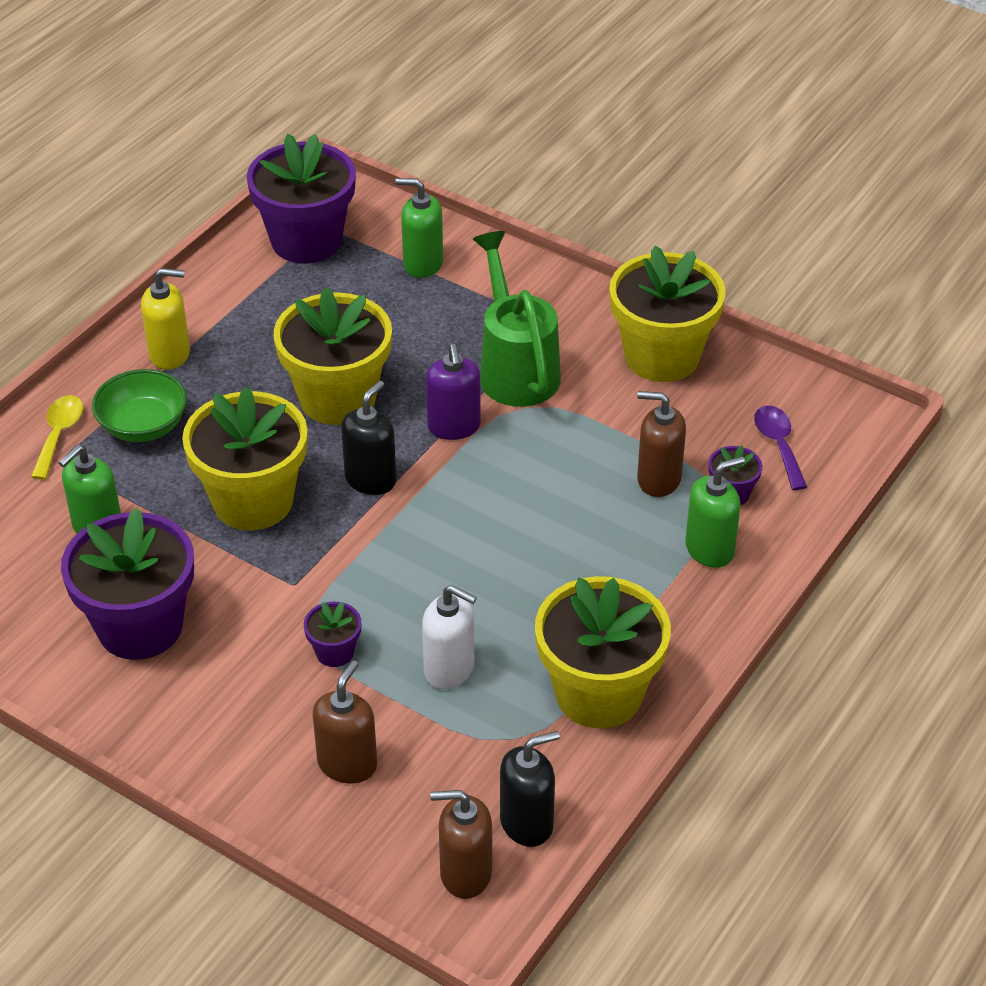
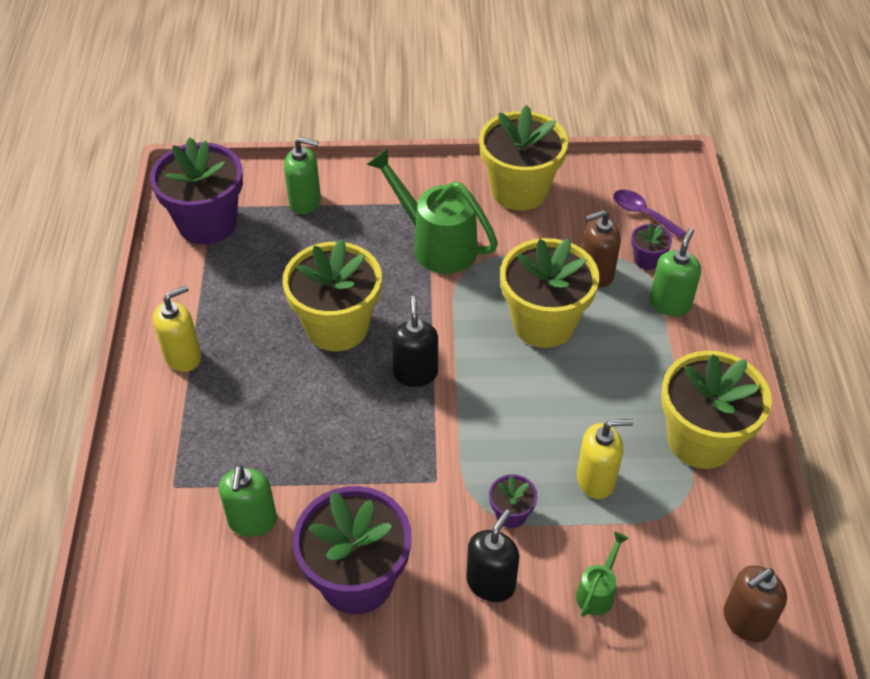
camera: 35 degrees left, 5 degrees up
yellow spoon [31,395,83,480] -> none
green bowl [92,369,187,442] -> none
yellow flower pot [182,387,308,530] -> yellow flower pot moved to [500,238,599,348]
brown soap dispenser [313,660,377,784] -> green watering can [576,532,629,617]
green soap dispenser [395,178,443,278] -> green soap dispenser turned 150 degrees counterclockwise [284,137,321,214]
white soap dispenser [422,585,477,689] -> yellow soap dispenser [577,419,633,499]
purple soap dispenser [426,344,481,440] -> none
black soap dispenser [500,731,560,847] -> black soap dispenser moved to [466,509,519,602]

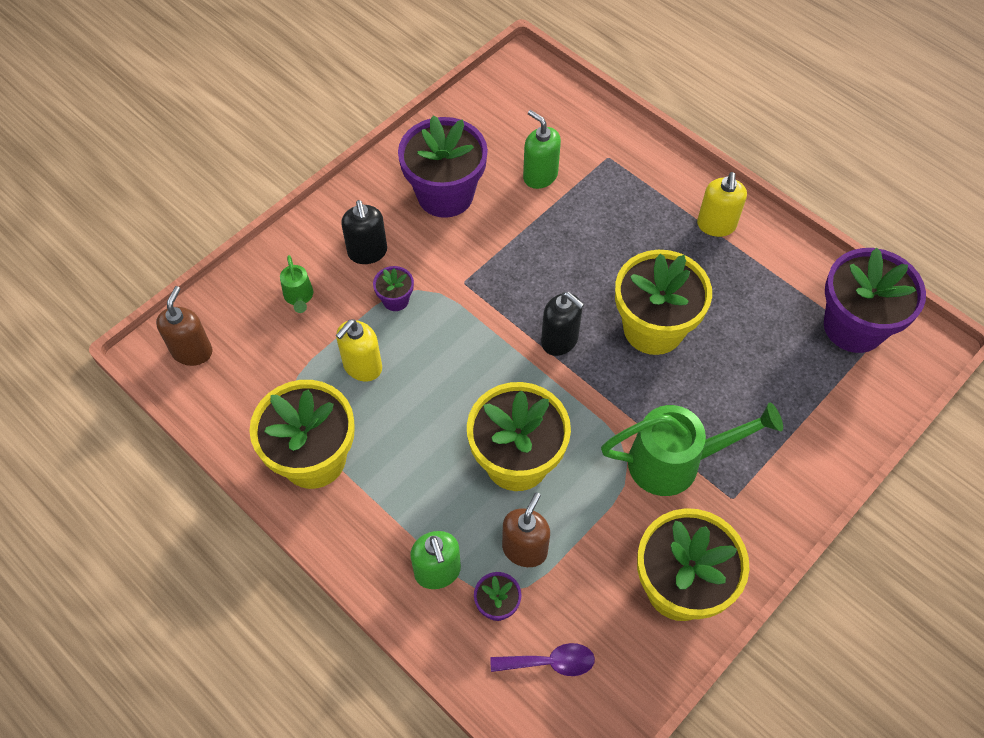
camera: 135 degrees right, 10 degrees up
green soap dispenser [284,137,321,214] -> none

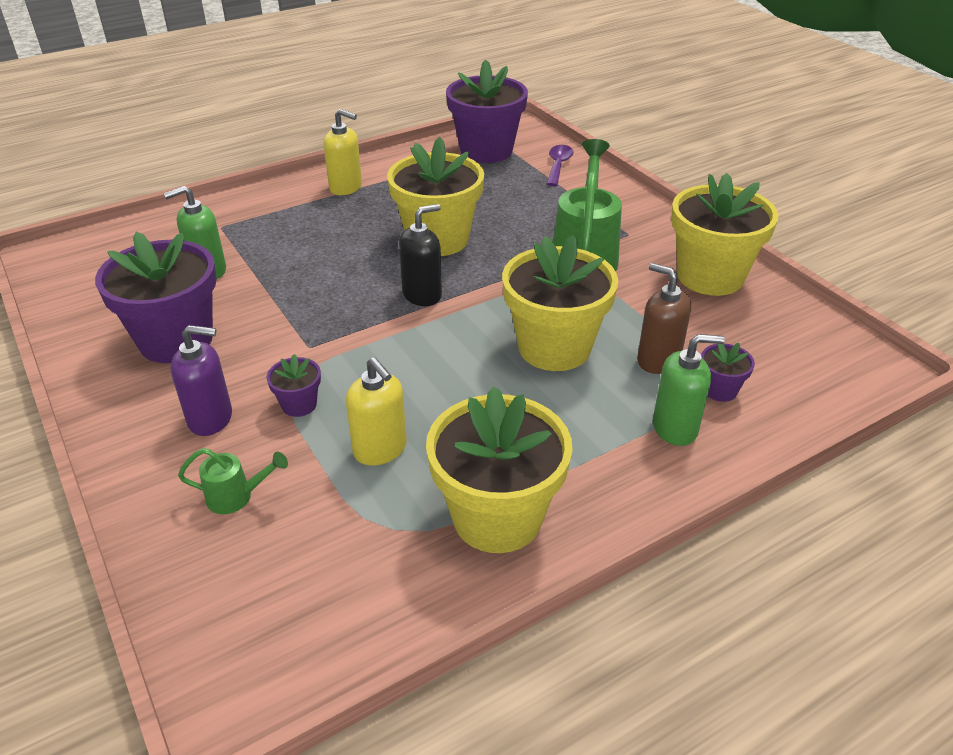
camera: 75 degrees left, 20 degrees down
brown soap dispenser [156,286,213,366] -> none
black soap dispenser [341,200,387,264] -> purple soap dispenser [171,325,232,436]
purple spoon [490,643,595,676] -> purple spoon moved to [547,145,573,186]

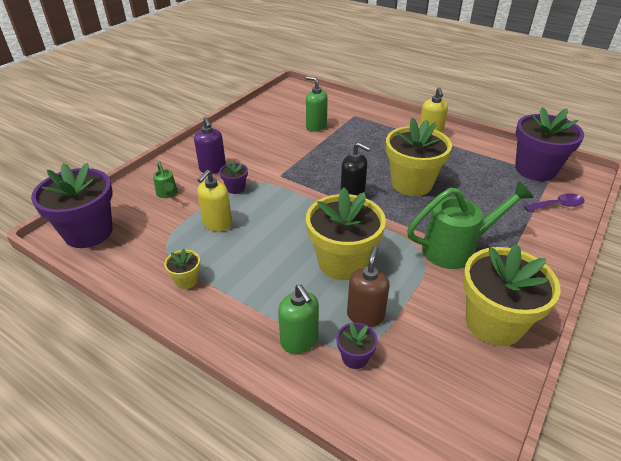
camera: 65 degrees right, 0 degrees up
purple flower pot [95,232,217,363] -> purple flower pot moved to [31,163,113,248]
yellow flower pot [426,386,573,553] -> yellow flower pot [164,248,200,289], size x0.44

